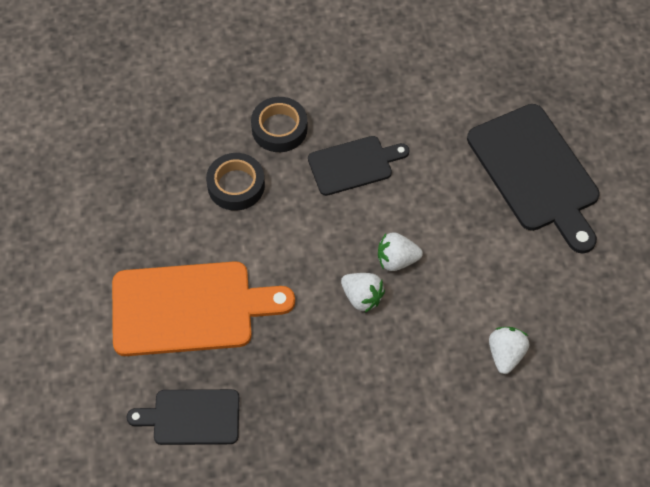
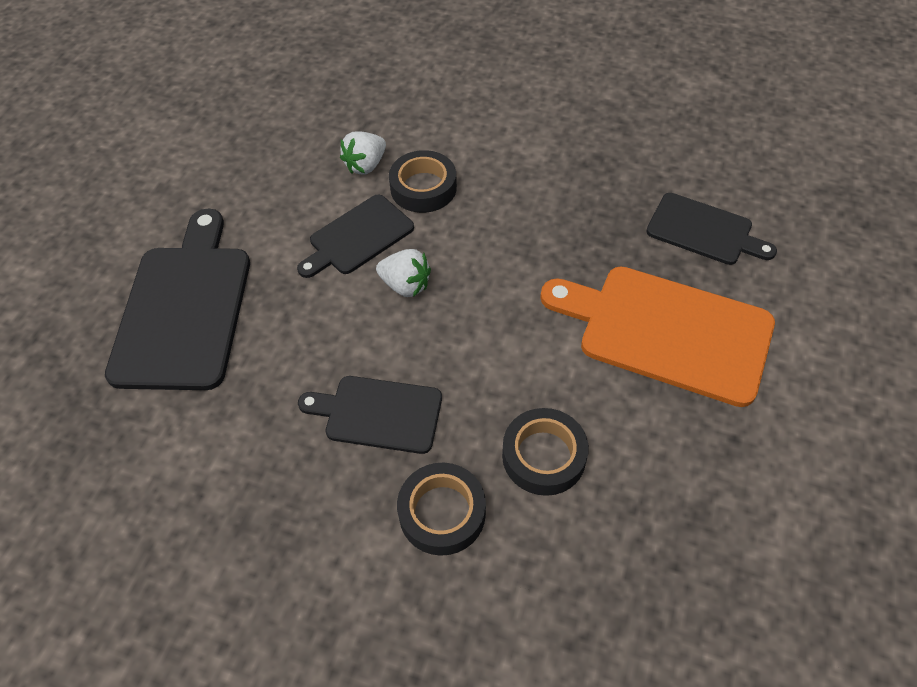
camera: 150 degrees left, 5 degrees down
white strawberry [341,273,385,312] -> none
none -> black cutting board [297,195,414,278]
none -> black tape [389,150,457,213]

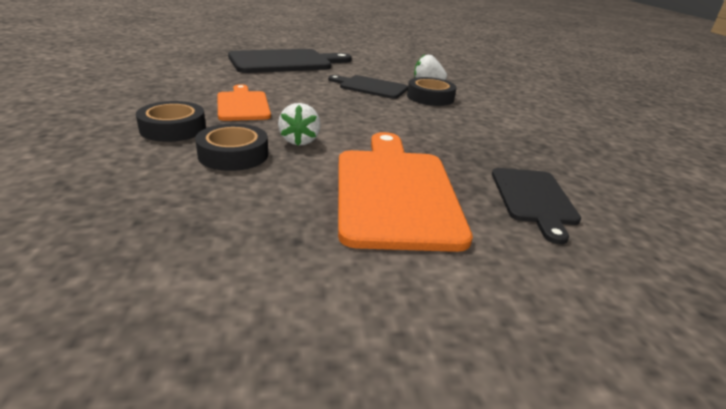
camera: 60 degrees right, 25 degrees down
black cutting board [298,376,442,454] -> orange cutting board [217,84,271,121]
white strawberry [376,249,431,297] -> white strawberry moved to [278,103,321,146]

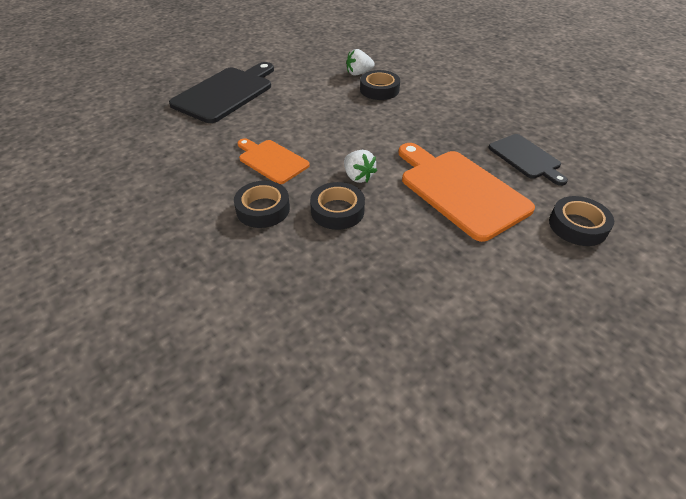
camera: 30 degrees left, 15 degrees up
black cutting board [328,75,408,99] -> none
none -> black tape [549,196,614,246]

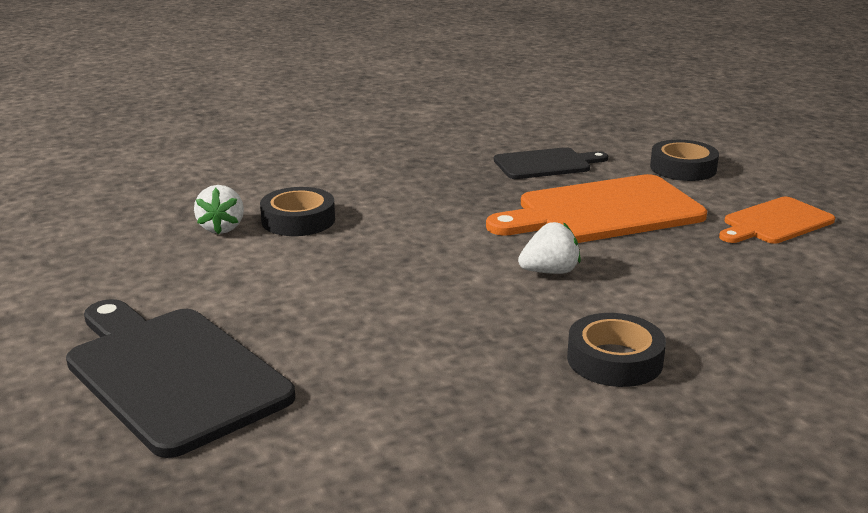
camera: 75 degrees left, 20 degrees down
orange cutting board [237,138,310,184] -> orange cutting board moved to [719,197,835,244]
black tape [310,182,365,230] -> none

